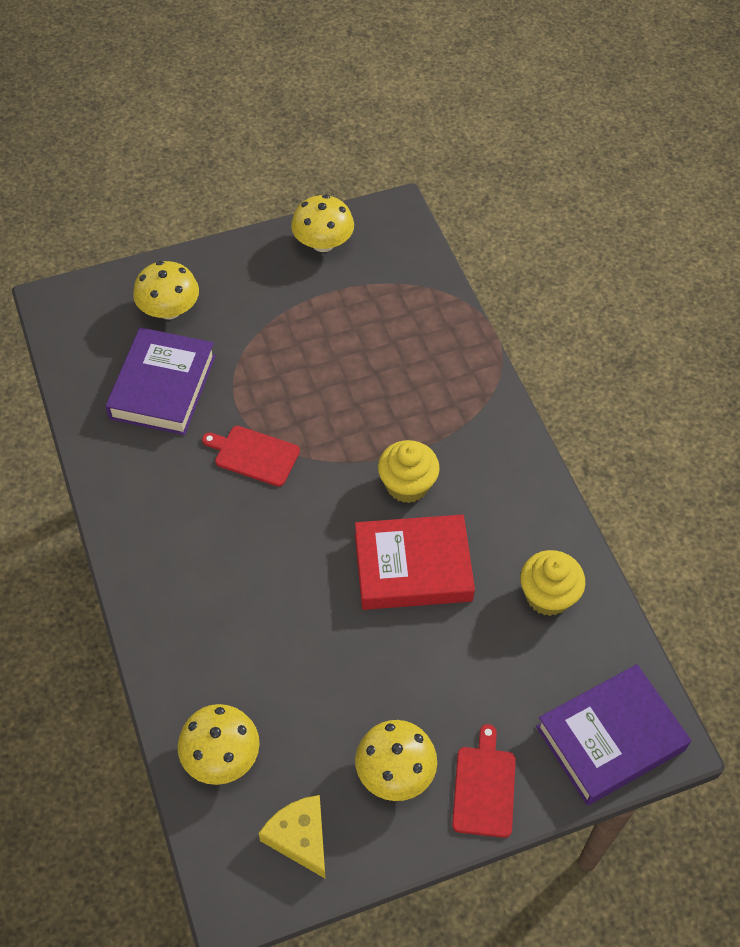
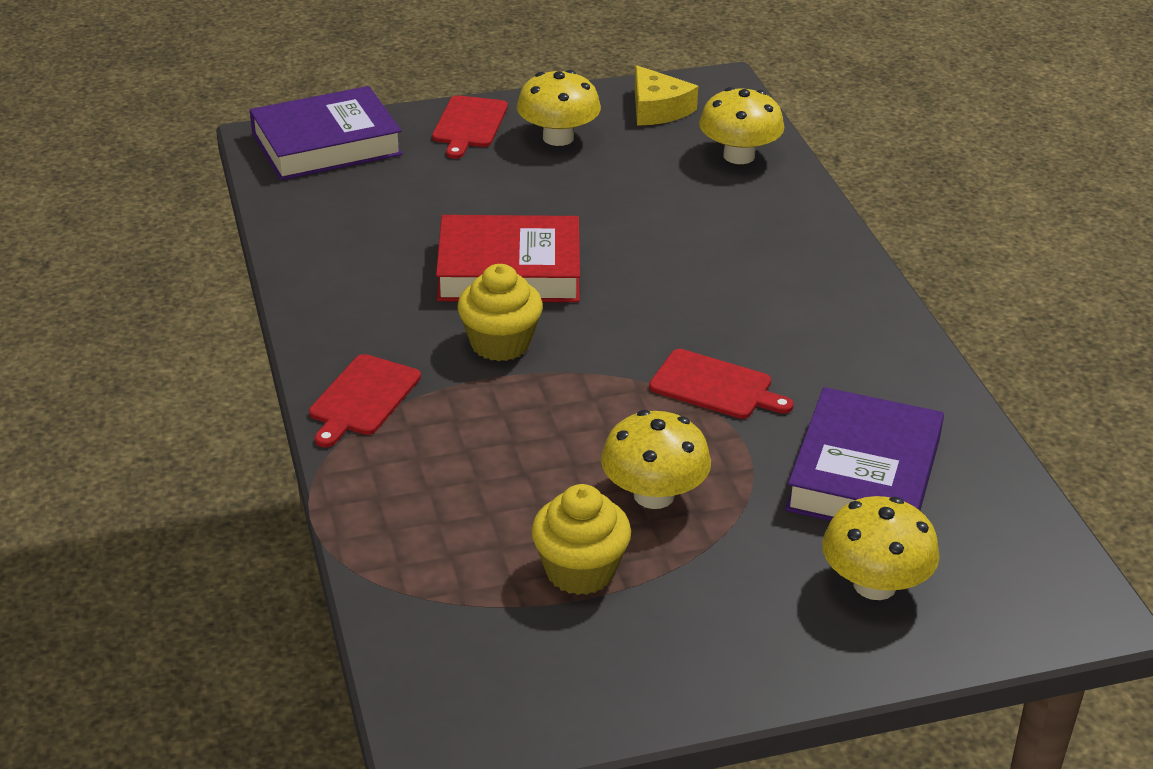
camera: 175 degrees left, 20 degrees down
yellow mushroom [291,195,354,252] -> yellow mushroom moved to [601,410,711,509]
yellow cupcake [520,550,585,616] -> yellow cupcake moved to [531,484,631,595]
none -> red cutting board [309,354,421,448]

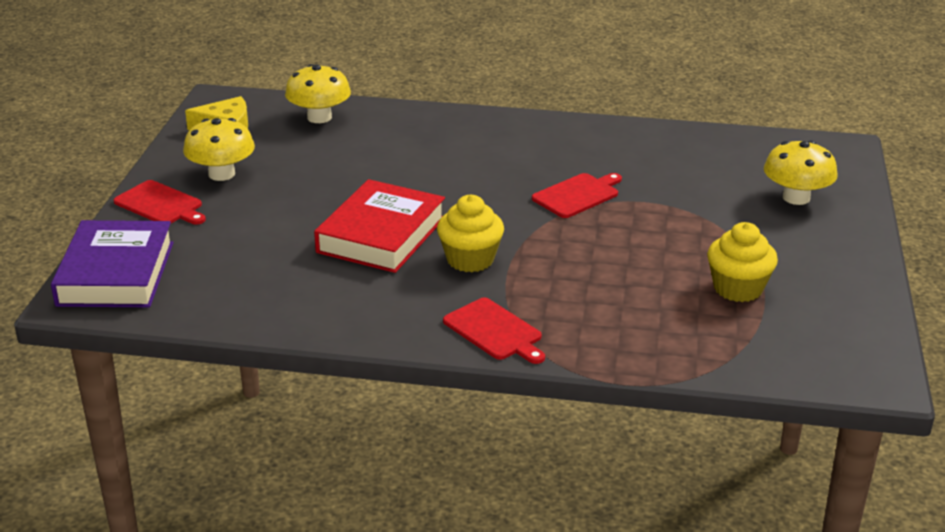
camera: 65 degrees left, 5 degrees down
yellow mushroom [601,410,711,509] -> none
purple book [785,387,944,521] -> none

